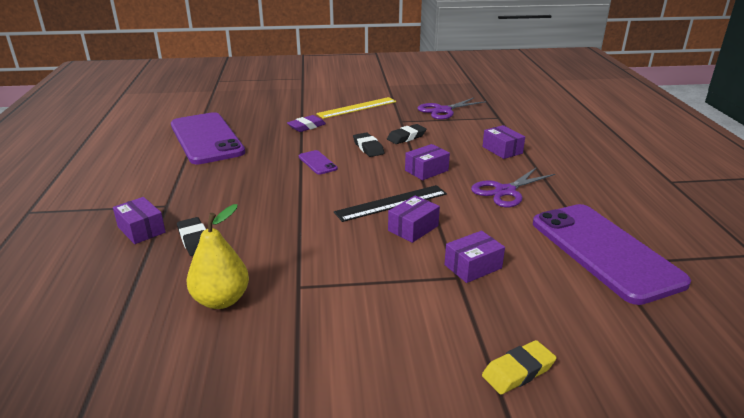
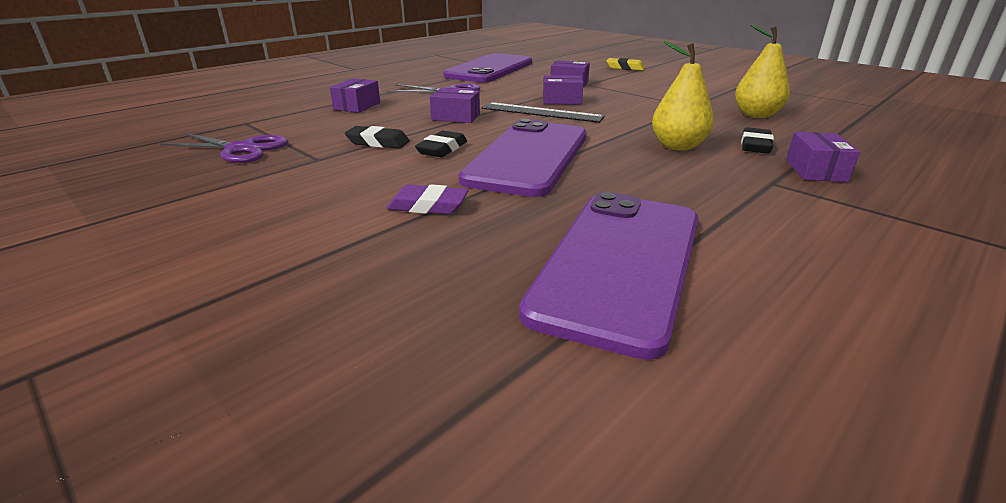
camera: 130 degrees left, 0 degrees up
purple phone [299,150,338,175] -> purple phone [459,119,587,197], size x2.48
yellow ruler [316,97,396,119] -> none
none -> yellow pear [652,41,714,150]

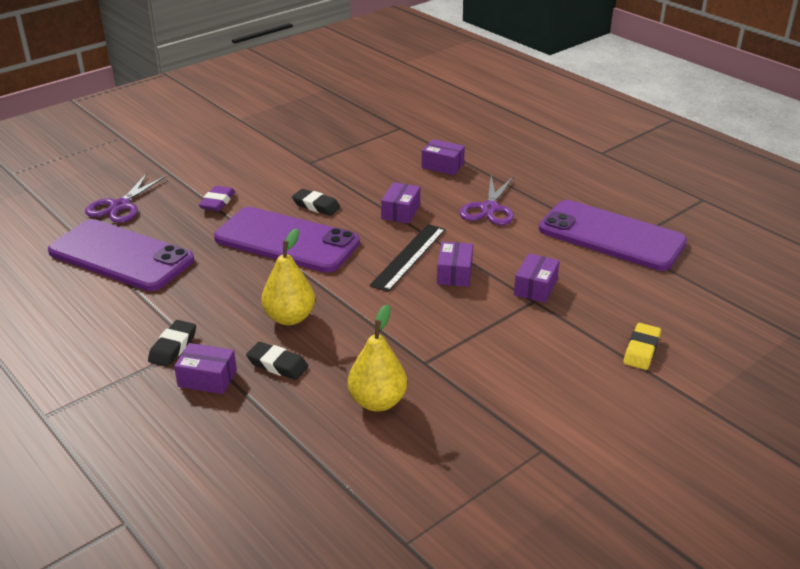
camera: 95 degrees right, 5 degrees up
purple scissors [160,133,288,163] -> purple scissors moved to [85,173,167,223]
black eraser [345,126,410,149] -> black eraser moved to [148,320,196,367]

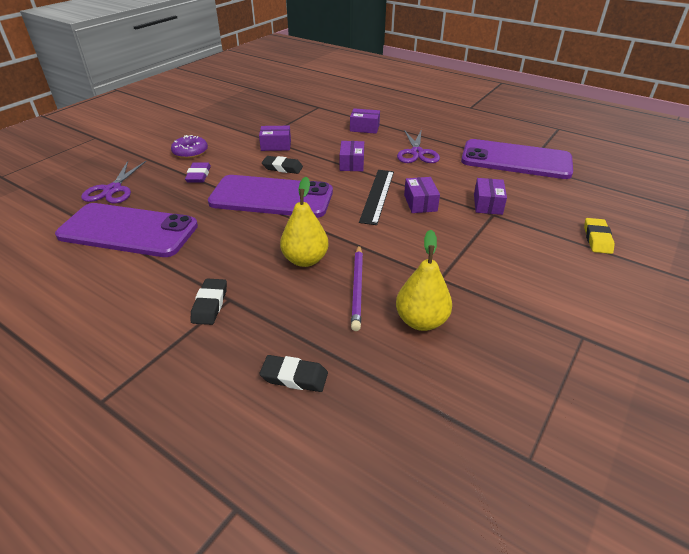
camera: 15 degrees left, 5 degrees up
purple box [174,343,237,394] -> purple box moved to [259,126,291,151]
black eraser [246,342,309,380] -> black eraser moved to [260,355,328,392]
none -> purple donut [171,135,208,158]
none -> purple pencil [351,245,363,331]

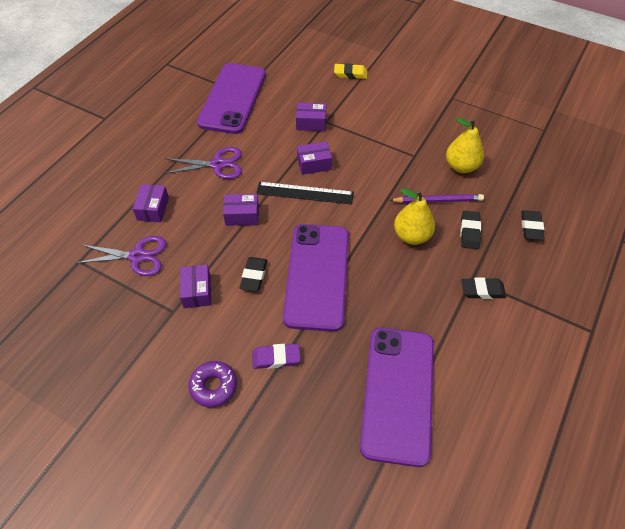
camera: 95 degrees left, 15 degrees up
purple scissors [81,161,146,203] -> purple scissors moved to [77,236,167,276]
none -> black eraser [460,211,481,249]

